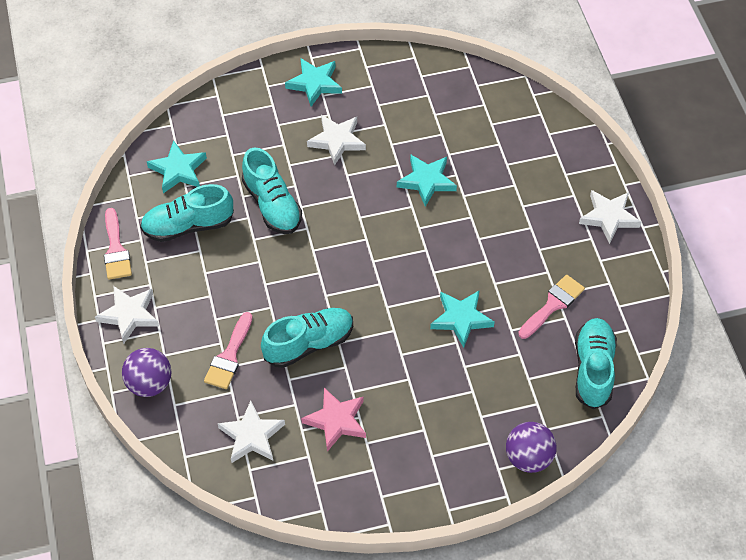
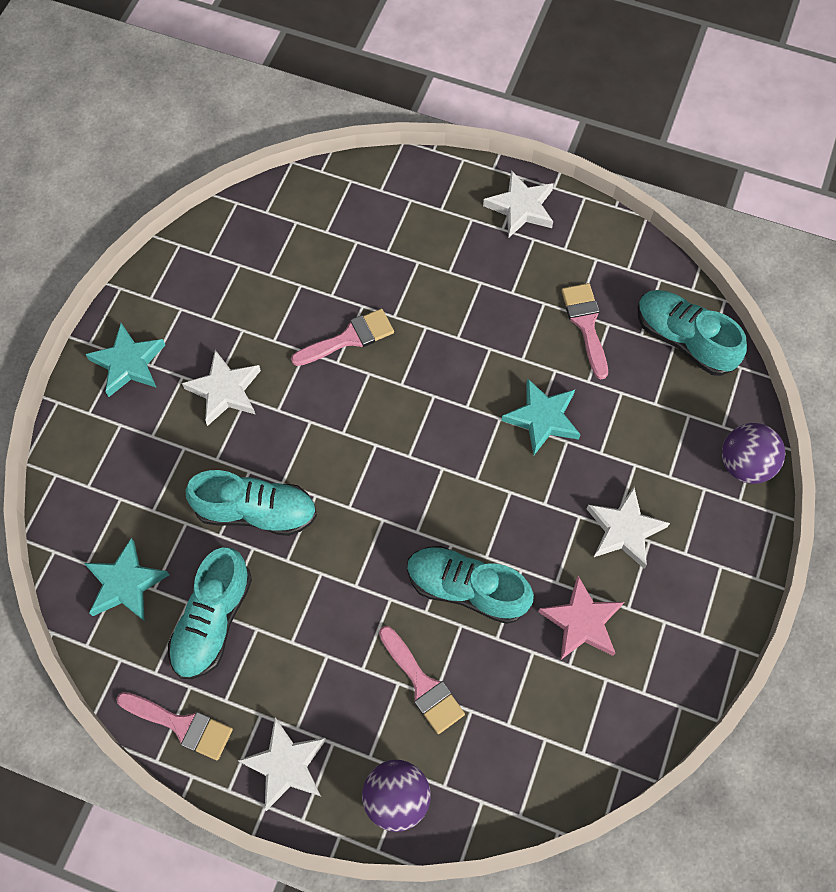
camera: 55 degrees left, 10 degrees up
white star [218,401,285,463] -> white star moved to [587,487,670,569]
turquoise shoe [261,308,353,368] -> turquoise shoe turned 75 degrees counterclockwise [407,546,534,624]
turquoise star [397,154,457,207] -> pink brush [291,309,394,366]

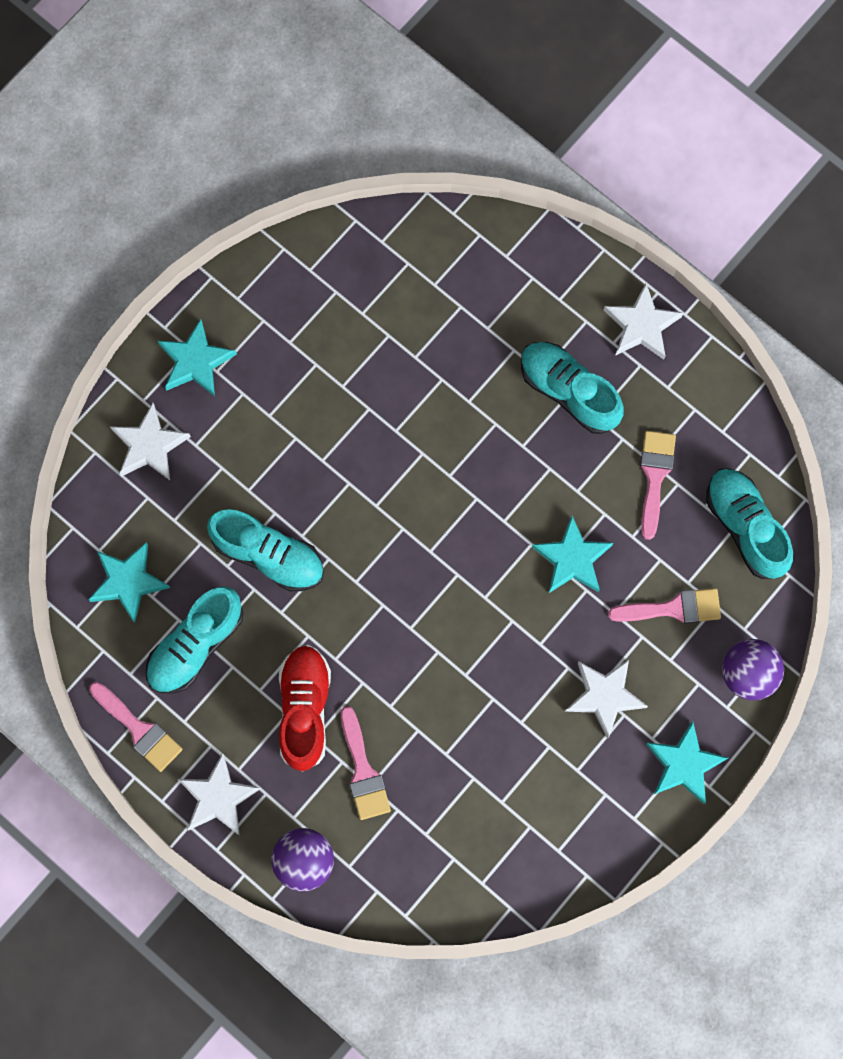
camera: 20 degrees right, 10 degrees up
white star [182,350,261,426] -> white star moved to [110,403,191,480]
pink brush [291,309,394,366] -> pink brush moved to [608,588,721,624]
turquoise shoe [407,546,534,624] -> turquoise shoe moved to [521,342,624,434]
pink star [538,576,624,659] -> none
none -> red shoe [279,645,331,772]
none -> turquoise star [646,721,728,804]

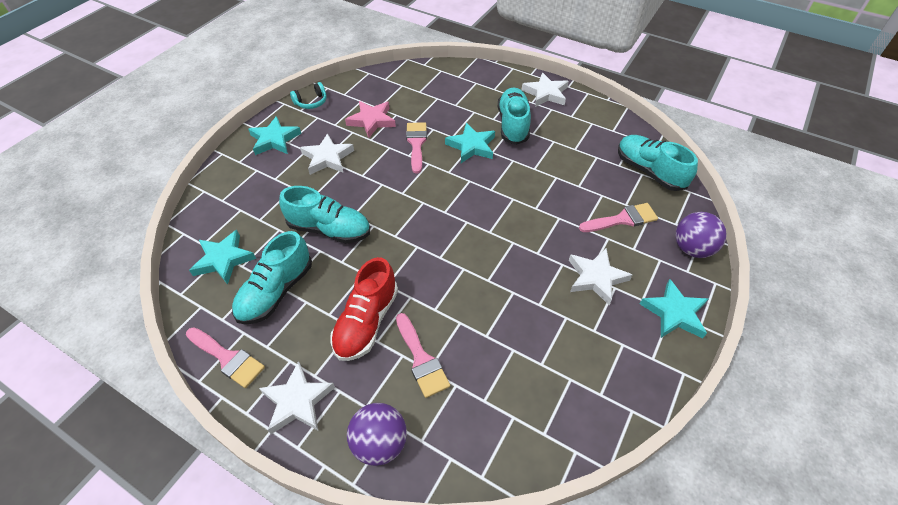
camera: 10 degrees left, 25 degrees down
white star [110,403,191,480] -> white star moved to [300,133,354,175]
red shoe [279,645,331,772] -> red shoe turned 150 degrees counterclockwise [330,257,398,361]
turquoise shoe [521,342,624,434] -> turquoise shoe turned 60 degrees clockwise [498,87,531,145]
turquoise star [532,516,613,593] -> turquoise star moved to [445,123,495,163]
pink brush [640,431,676,540] -> pink brush moved to [406,122,427,173]
none -> turquoise headphones [290,82,327,109]
none -> pink star [345,101,396,138]

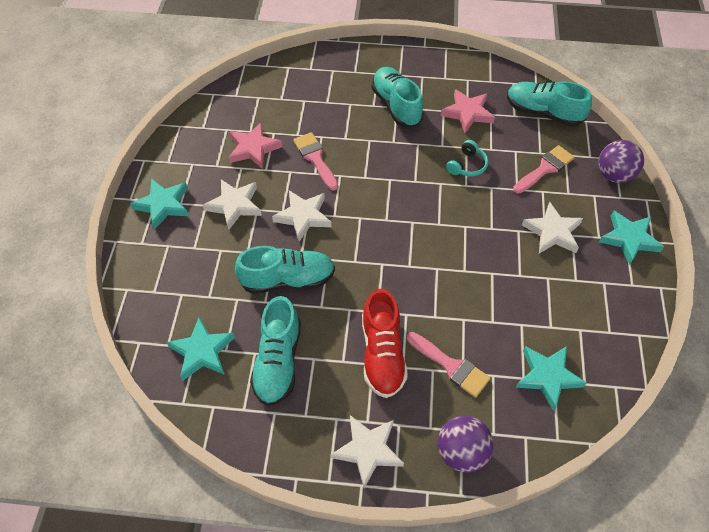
camera: 25 degrees left, 5 degrees up
pink brush [186,327,265,388] -> none
turquoise headphones [290,82,327,109] -> turquoise headphones moved to [446,140,488,177]
turquoise star [445,123,495,163] -> turquoise star moved to [515,346,587,411]
white star [522,72,569,107] -> white star moved to [272,190,331,241]
none -> pink star [441,89,495,133]

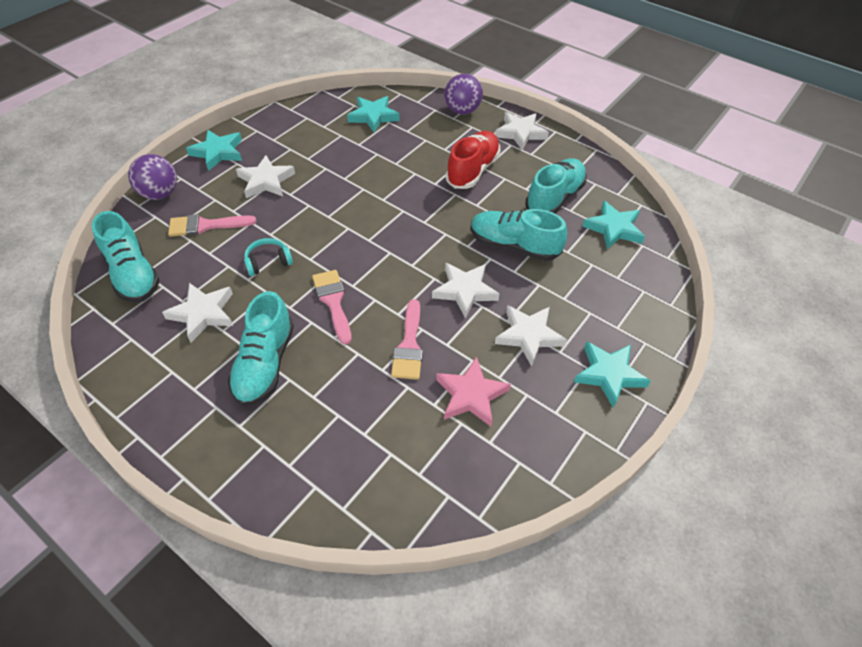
camera: 150 degrees left, 5 degrees down
pink brush [407,332,490,398] -> pink brush moved to [312,270,352,345]
pink star [441,89,495,133] -> white star [162,283,233,343]

